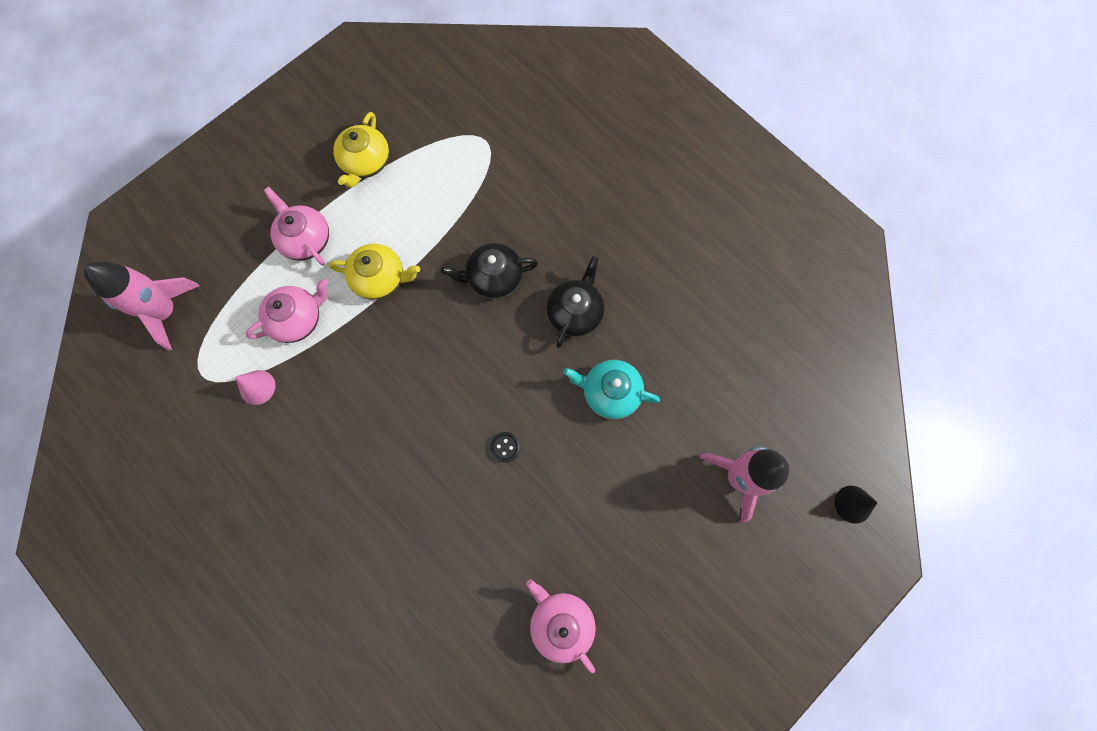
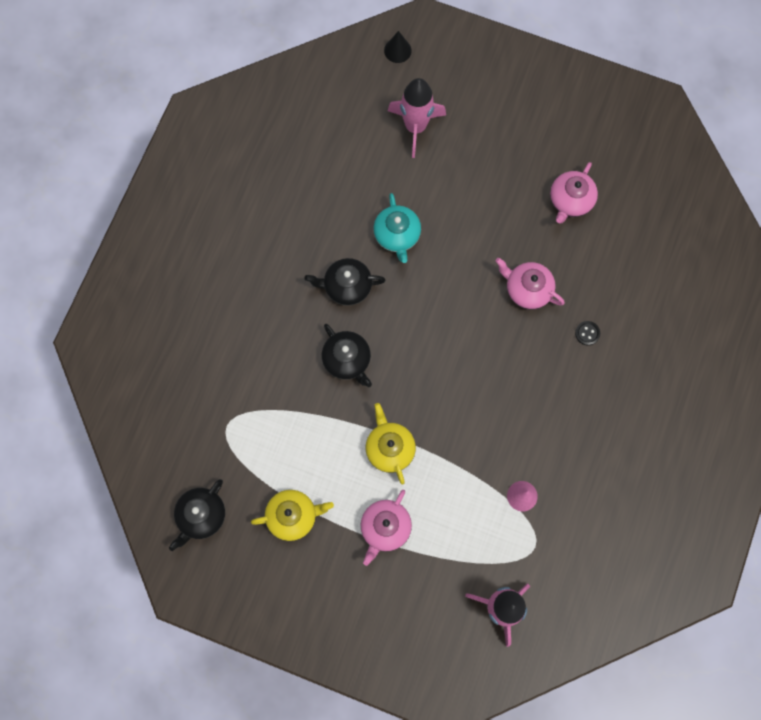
camera: 115 degrees left, 0 degrees up
pink teapot [246,278,329,343] -> pink teapot moved to [495,258,565,310]
black button [490,432,520,463] -> black button moved to [575,321,600,346]
none -> black teapot [169,479,225,551]

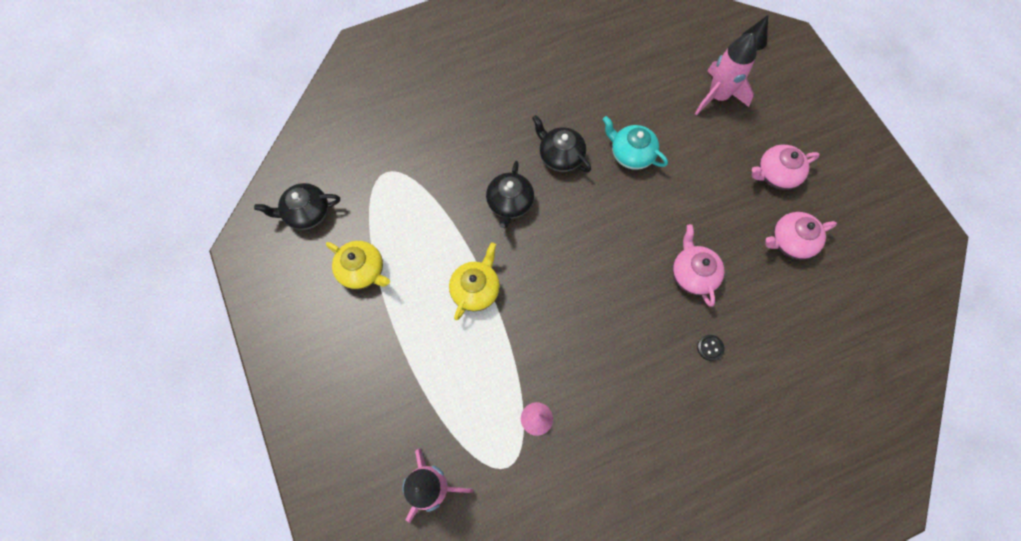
camera: 45 degrees right, 5 degrees down
pink teapot [361,490,412,566] -> pink teapot moved to [751,145,820,190]
turquoise teapot [373,193,421,263] -> turquoise teapot turned 90 degrees clockwise [603,116,668,170]

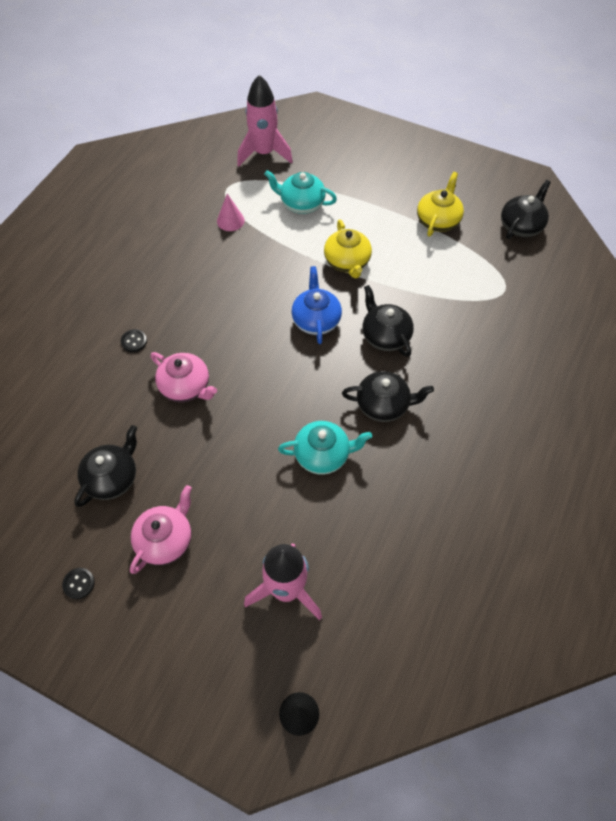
camera: 140 degrees right, 10 degrees down
yellow teapot [326,241,390,289] -> yellow teapot turned 120 degrees clockwise [417,172,464,237]
pink teapot [765,212,837,259] -> black teapot [74,425,137,507]
none -> black button [62,568,95,599]
none -> turquoise teapot [264,170,337,214]
none -> blue teapot [291,266,342,344]

